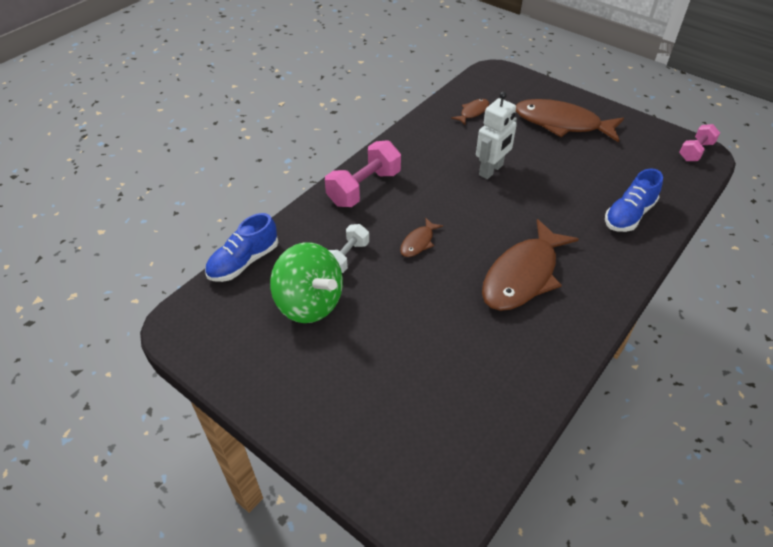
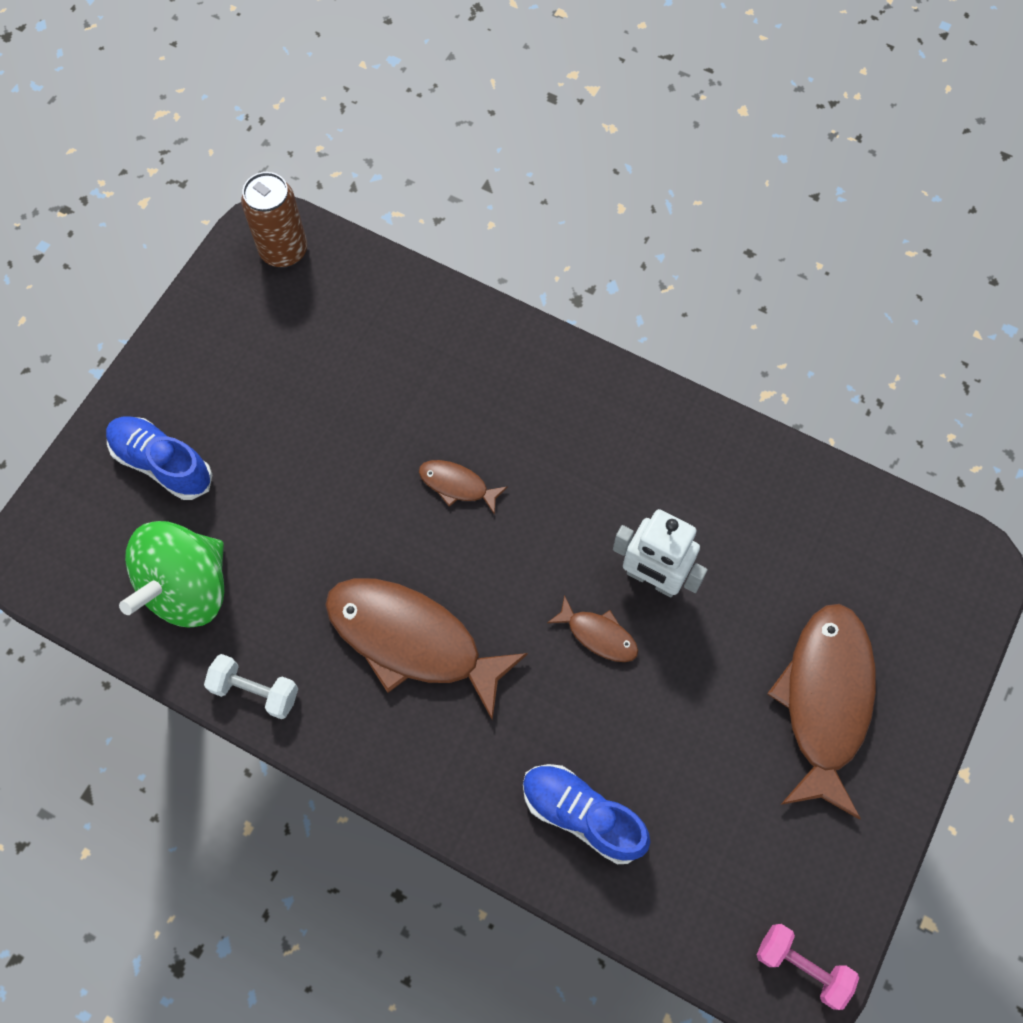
camera: 80 degrees right, 20 degrees up
blue shoe [205,213,278,282] -> blue shoe moved to [106,416,212,500]
green spinning top [270,242,343,323] -> green spinning top moved to [119,521,224,627]
pink dumbbell [325,140,401,207] -> none
white dumbbell [329,224,369,273] -> white dumbbell moved to [204,654,298,719]
brown fish [451,99,489,125] -> brown fish moved to [547,595,638,662]
none -> brown can [241,172,307,268]

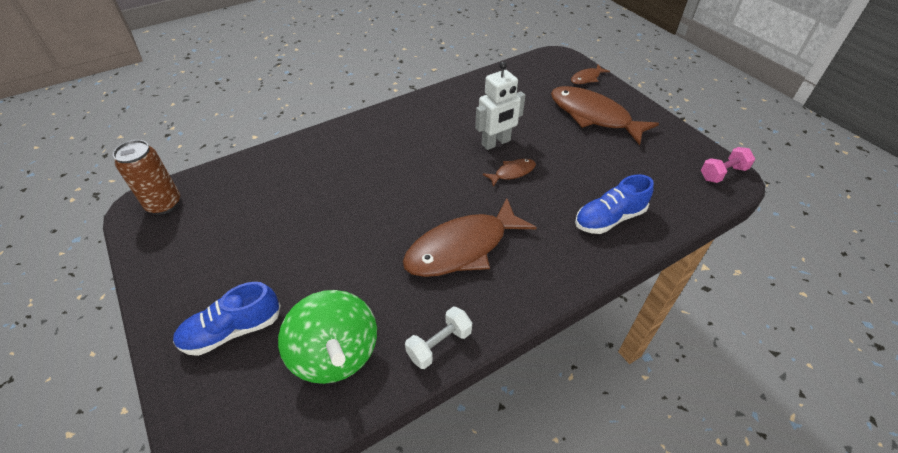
camera: 60 degrees left, 20 degrees down
brown fish [419,460,508,515] -> brown fish moved to [571,65,610,84]

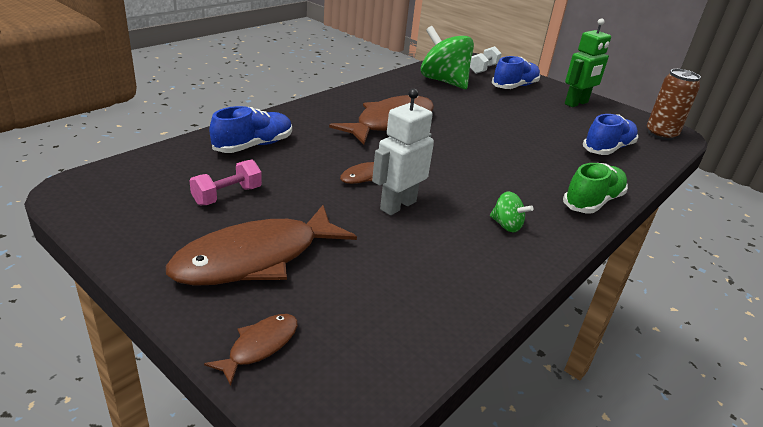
camera: 160 degrees right, 15 degrees down
white dumbbell [405,306,472,369] -> white dumbbell moved to [470,46,502,74]
brown fish [551,86,659,145] -> brown fish turned 120 degrees clockwise [166,205,357,286]
pink dumbbell [701,147,755,183] -> pink dumbbell moved to [189,160,262,206]
none -> green spinning top [490,191,534,232]
none -> green shoe [563,163,628,213]
none -> green robot [565,18,611,107]
none -> blue shoe [583,114,638,155]

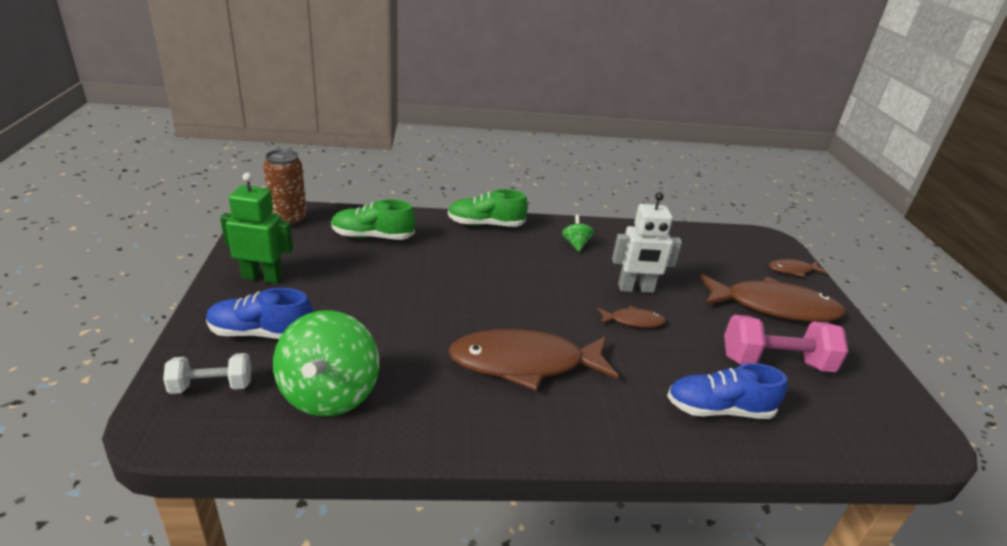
camera: 135 degrees left, 0 degrees up
pink dumbbell [189,160,262,206] -> pink dumbbell [724,315,848,372], size x1.64
blue shoe [583,114,638,155] -> green shoe [331,199,415,240]

